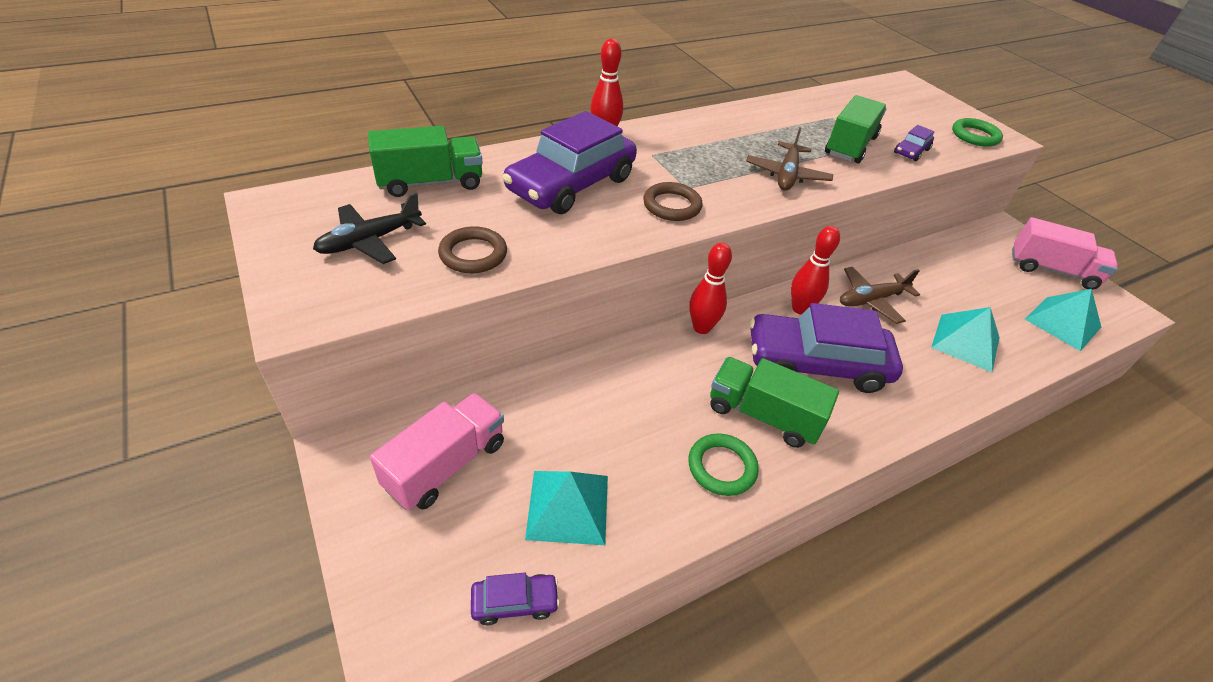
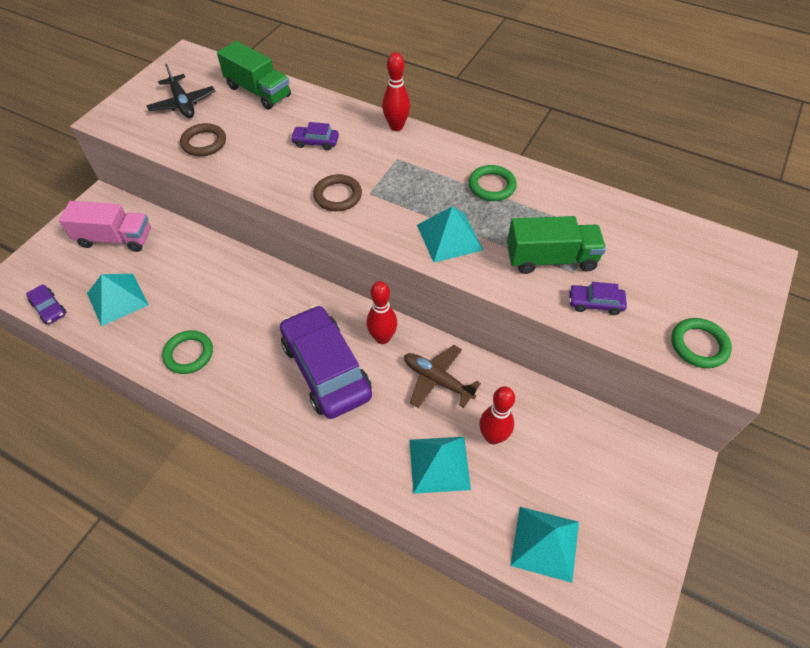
camera: 60 degrees right, 10 degrees up
black plane [313,192,426,264] -> black plane turned 135 degrees counterclockwise [147,64,215,118]
purple car [503,111,637,214] -> purple car [291,122,339,150], size x0.42
red bowling pin [689,243,732,334] -> red bowling pin moved to [479,386,515,445]
green truck [710,357,839,448] -> none
brown plane [746,127,833,191] -> turquoise pyramid [417,206,483,263]
pink truck [1012,217,1118,290] -> none
none -> green ring [469,165,517,201]

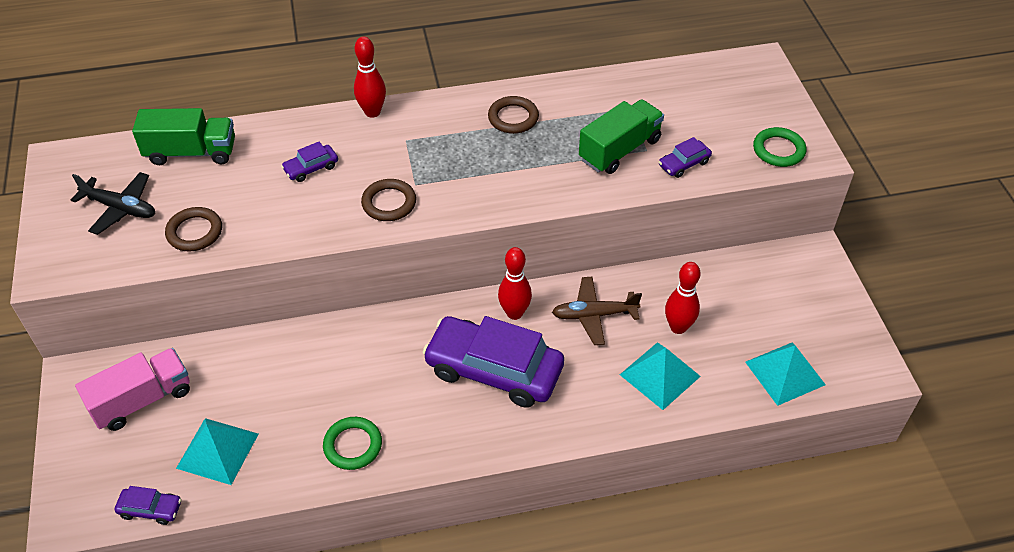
camera: 40 degrees left, 5 degrees down
turquoise pyramid [417,206,483,263] -> none
green ring [469,165,517,201] -> brown ring [488,96,539,134]

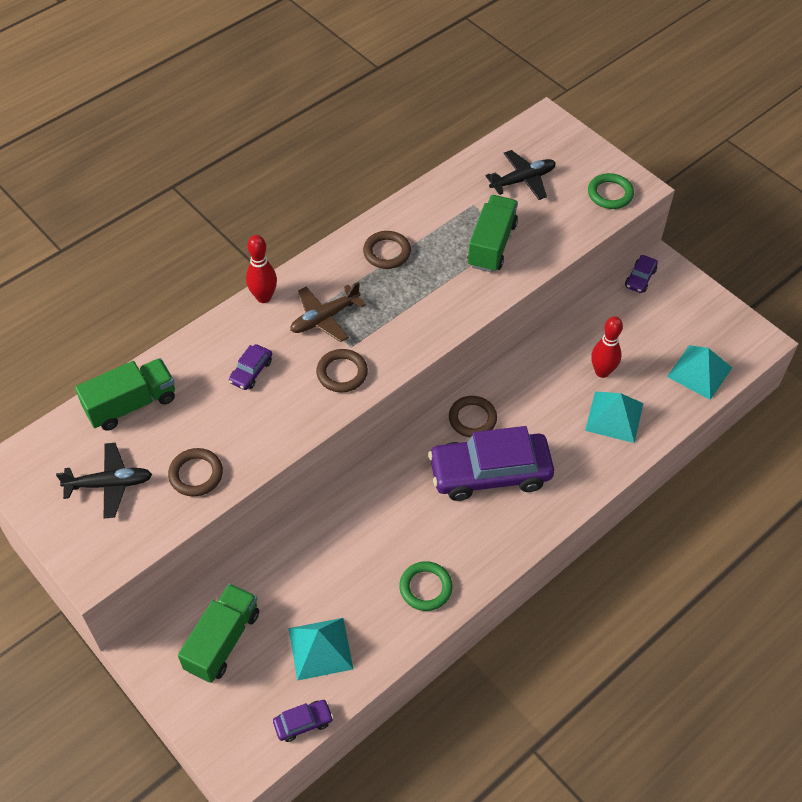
camera: 30 degrees left, 5 degrees up
pink truck [75,348,190,431] -> green truck [178,583,259,683]
red bowling pin [498,247,532,320] -> brown ring [449,396,497,438]
brown plane [552,277,642,345] -> brown plane moved to [290,282,366,342]
purple car [659,137,712,178] -> purple car moved to [625,255,658,293]
none -> black plane [486,150,556,200]

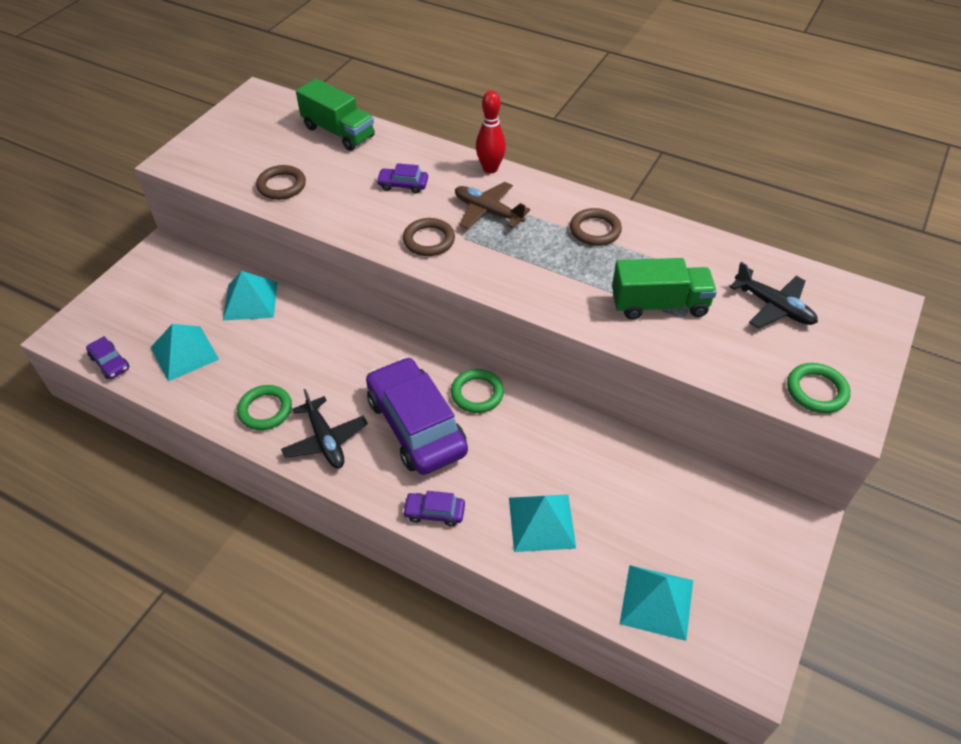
camera: 70 degrees right, 5 degrees down
black plane [56,443,152,519] -> black plane moved to [281,389,368,468]
green truck [178,583,259,683] -> none
brown ring [449,396,497,438] -> green ring [451,369,504,413]
red bowling pin [591,316,623,378] -> none
purple car [625,255,658,293] -> purple car moved to [403,491,465,527]
none -> turquoise pyramid [223,271,278,320]

